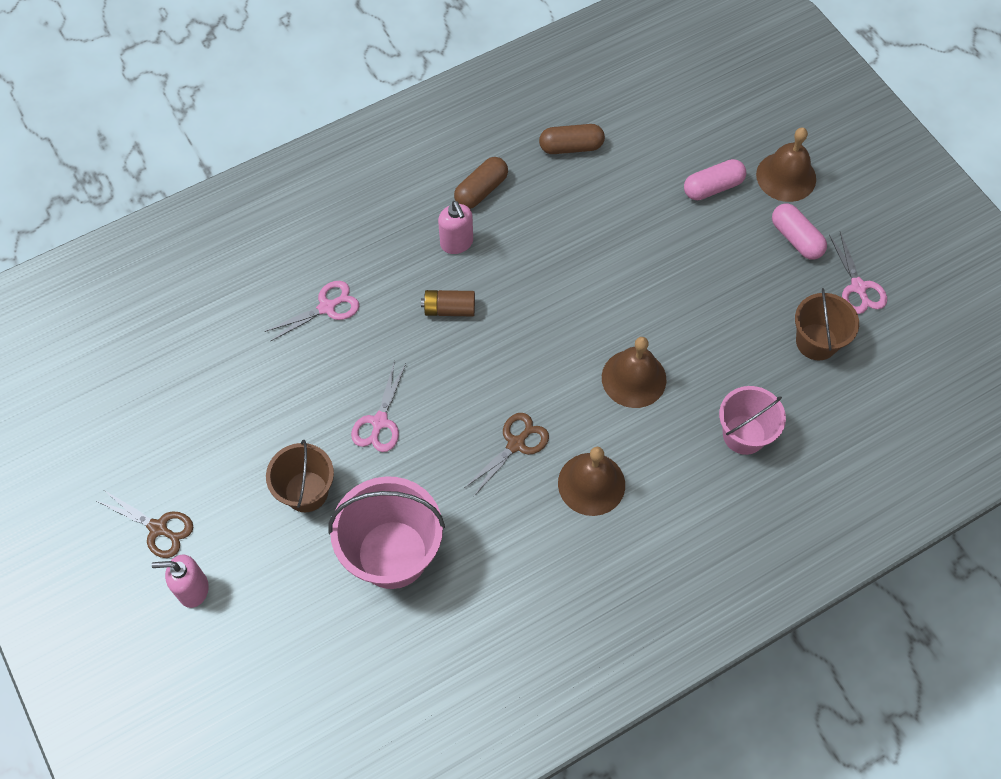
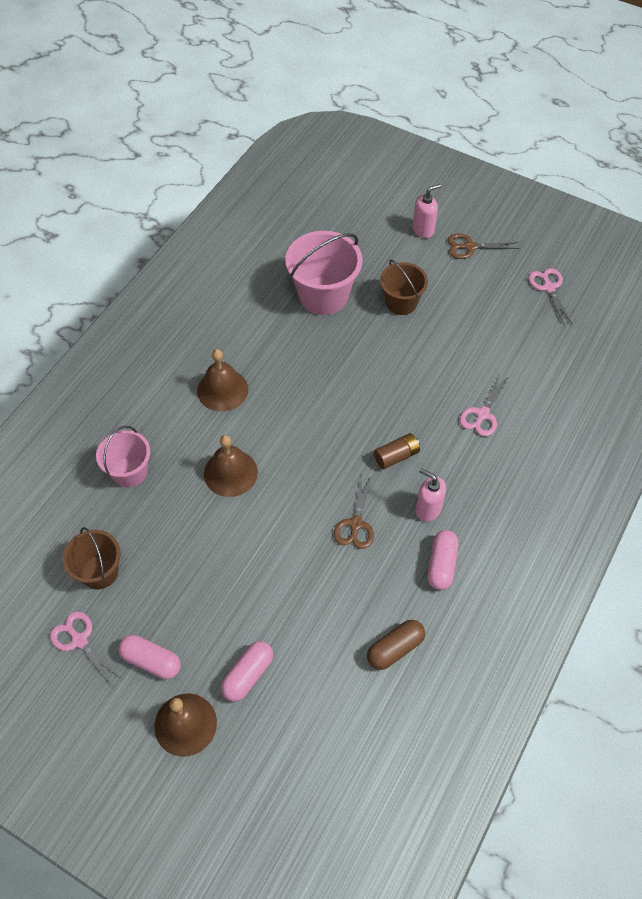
camera: 150 degrees right, 5 degrees down
pink scissors [351,361,406,452] -> pink scissors moved to [529,268,573,325]
brown capsule [454,157,508,209] -> pink capsule [427,530,459,590]
brown scissors [464,413,549,496] -> brown scissors moved to [334,475,374,549]

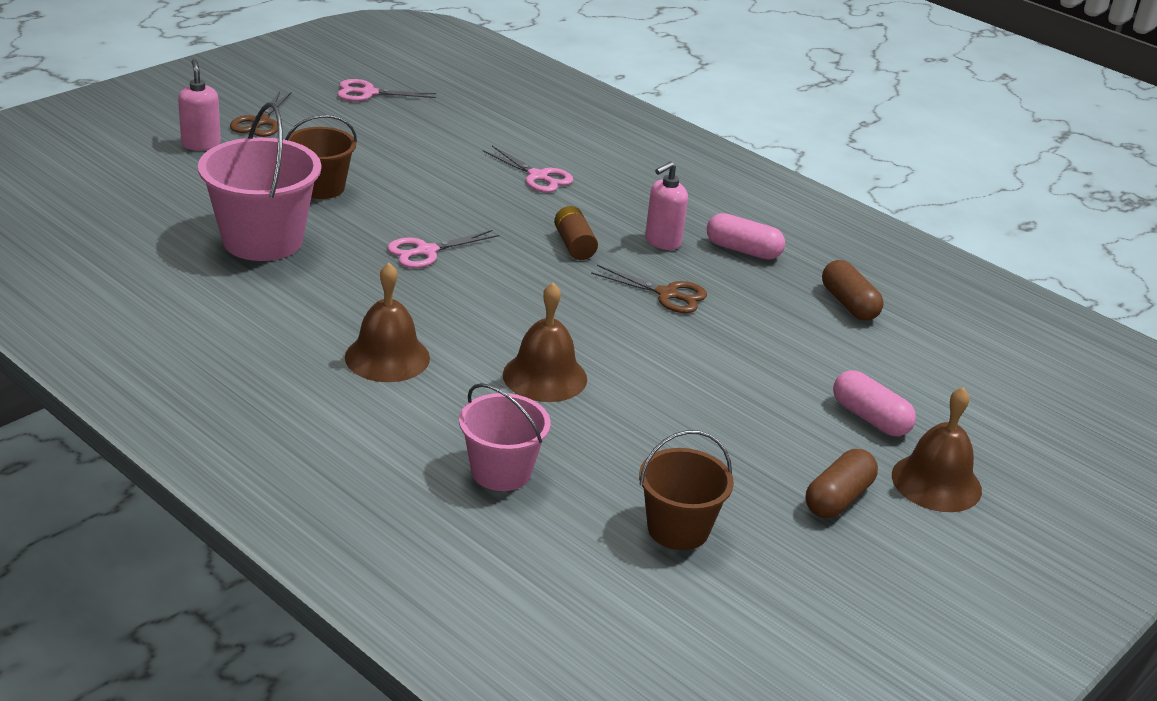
camera: 80 degrees left, 25 degrees down
pink scissors [50,612,122,687] -> pink scissors moved to [387,230,499,268]
pink capsule [118,635,181,679] -> brown capsule [805,449,878,518]

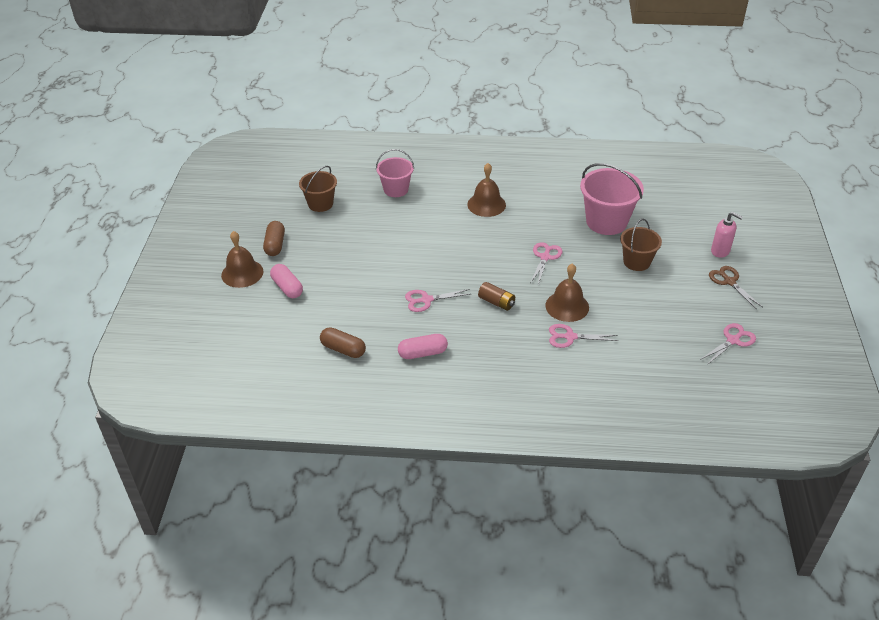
camera: 145 degrees right, 10 degrees up
brown bell [503,282,587,402] -> brown bell moved to [545,263,589,322]
brown scissors [591,265,707,313] -> pink scissors [405,289,470,312]
pink soap dispenser [645,161,688,250] -> none
pink capsule [833,370,916,436] -> pink capsule turned 45 degrees clockwise [270,264,303,298]

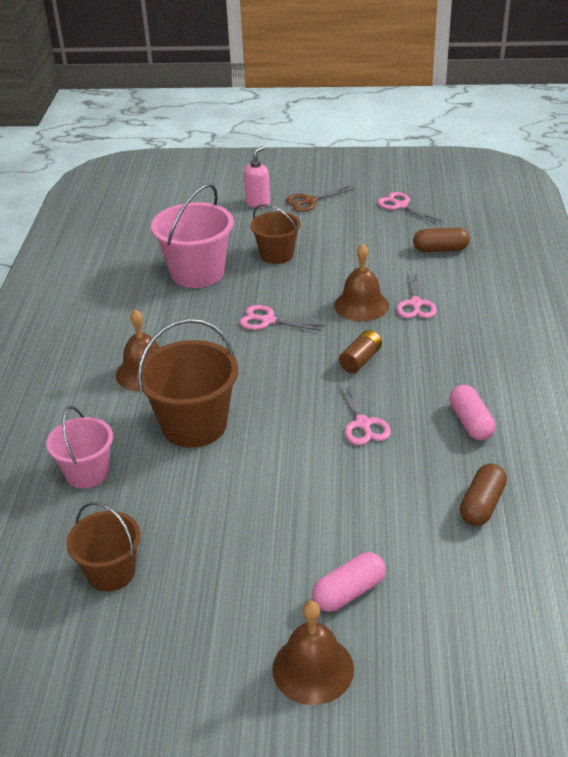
camera: 90 degrees left, 5 degrees down
brown capsule [263,221,285,256] -> brown capsule moved to [413,228,470,252]
none -> brown bucket [137,319,238,448]

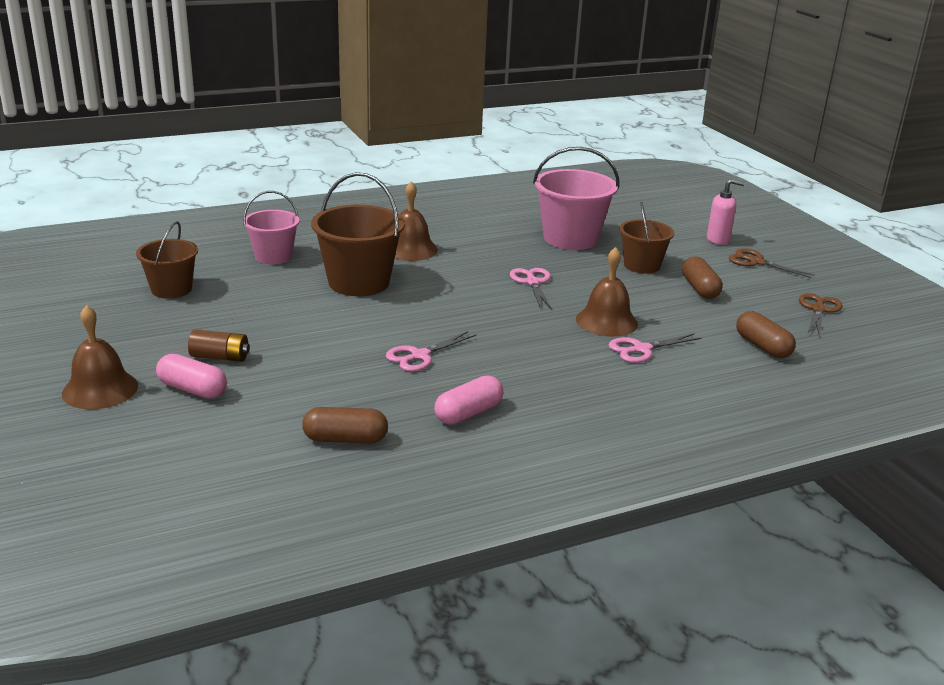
camera: 60 degrees right, 10 degrees down
brown battery [339,330,382,373] -> brown battery moved to [188,329,250,362]
pink scissors [377,192,442,224] -> brown scissors [799,293,843,337]
none -> brown capsule [682,256,723,299]

